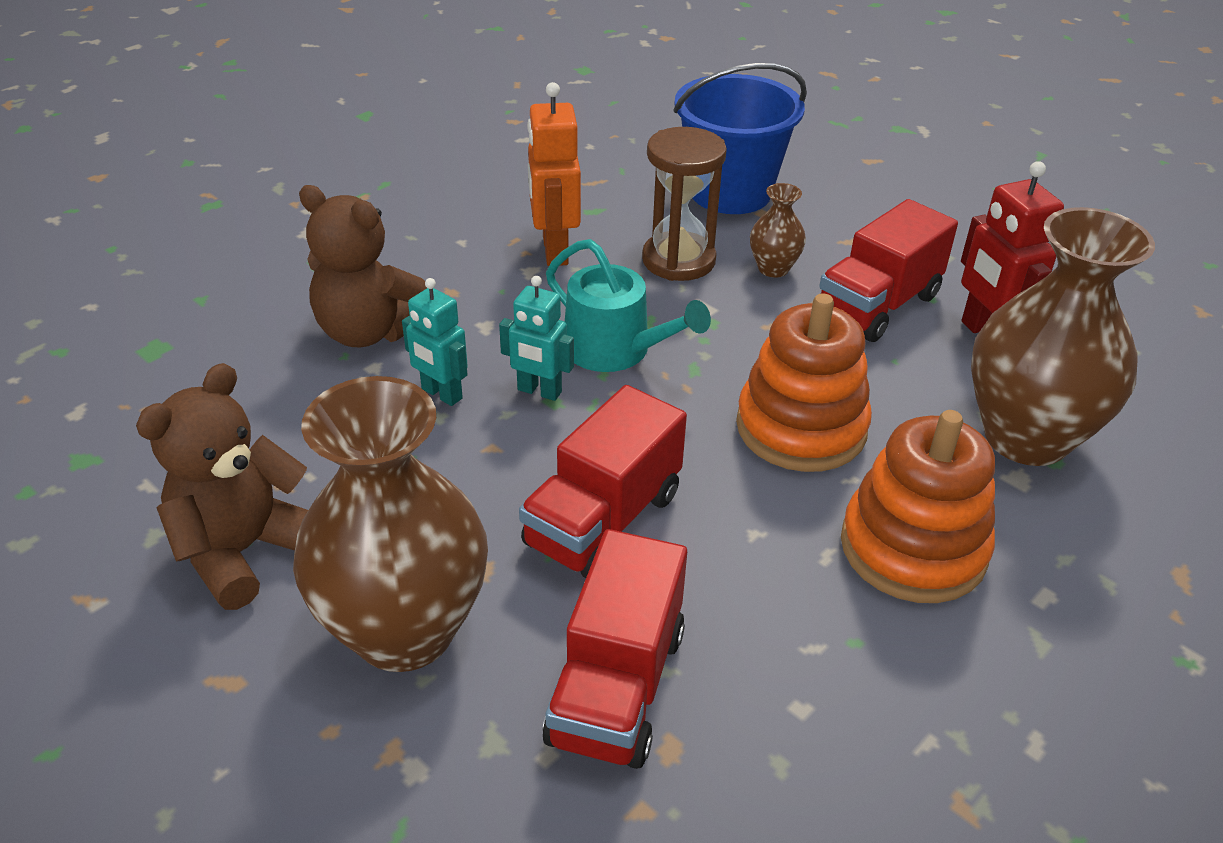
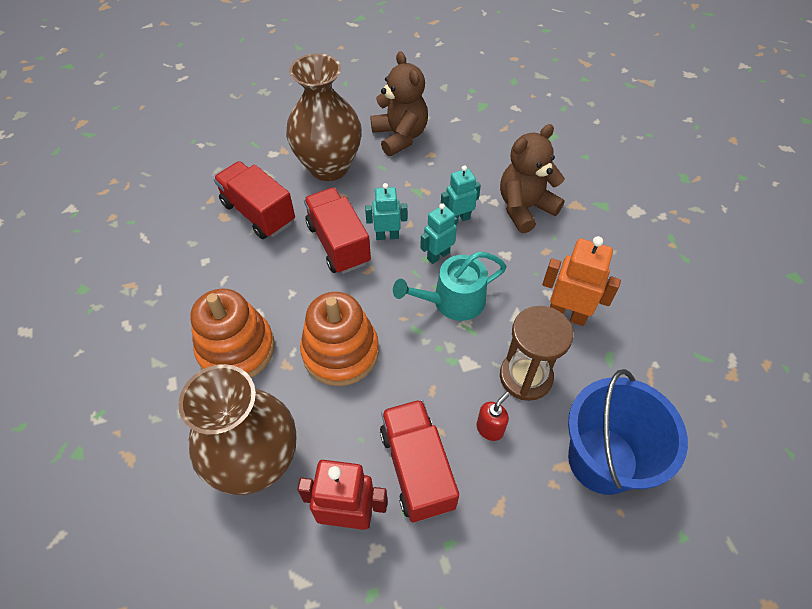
camera: 120 degrees right, 15 degrees up
brown vase [750,183,806,277] -> red soap dispenser [477,392,510,441]
none -> turquoise robot [365,183,407,240]

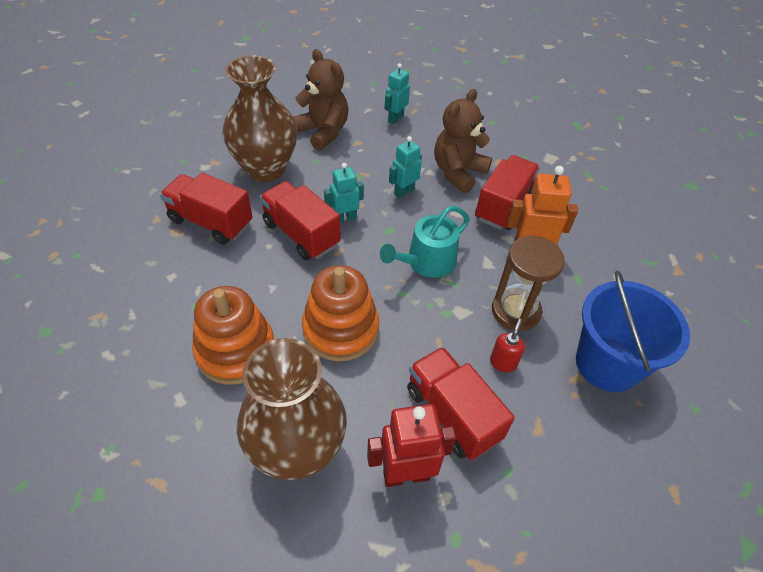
camera: 20 degrees left, 5 degrees down
turquoise robot [420,203,457,264] -> turquoise robot moved to [385,63,410,125]
none -> red truck [475,155,540,230]

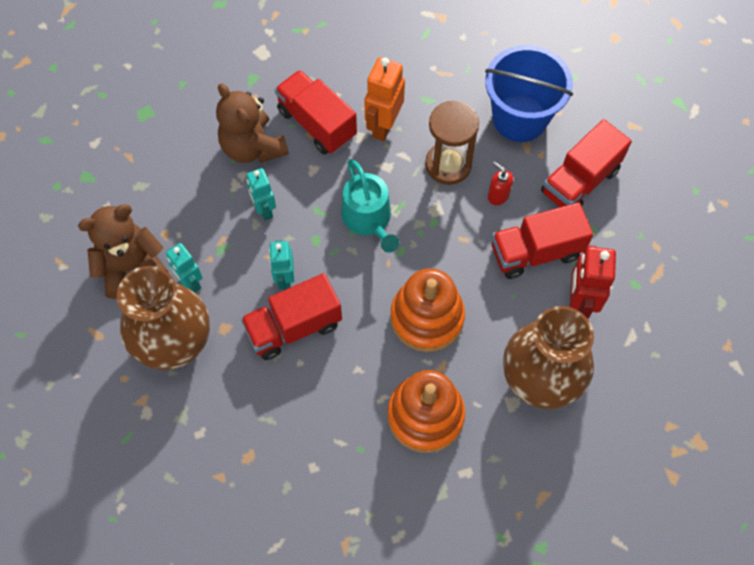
camera: 70 degrees left, 15 degrees up
red truck [160,173,252,245] -> red truck moved to [541,119,632,207]
turquoise robot [385,63,410,125] -> turquoise robot moved to [166,243,203,292]

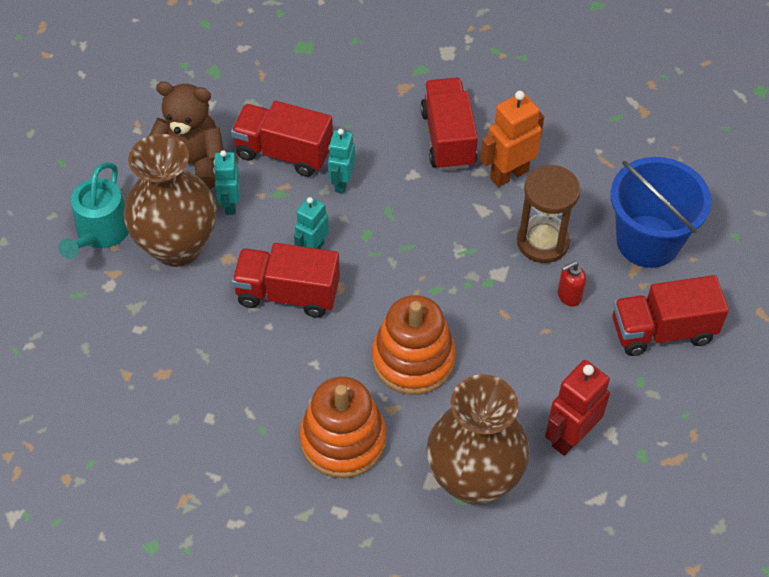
camera: 35 degrees right, 10 degrees down
brown teddy bear [216,83,289,163] -> none
turquoise watering can [341,159,399,253] -> turquoise watering can moved to [58,163,129,259]
red soap dispenser [488,162,513,205] -> red soap dispenser turned 105 degrees counterclockwise [558,261,586,307]
red truck [492,202,593,279] -> red truck moved to [231,101,333,177]

